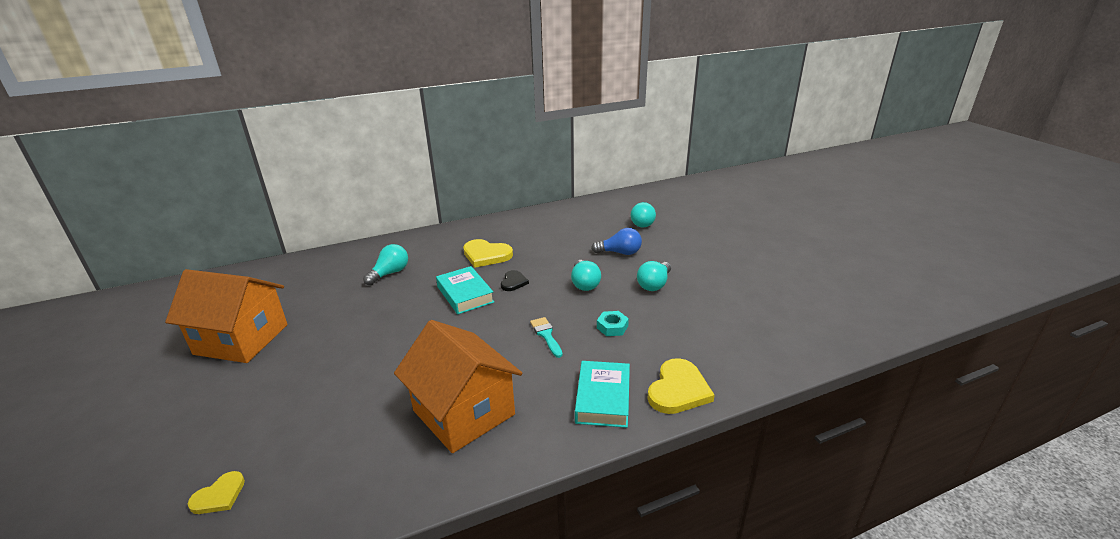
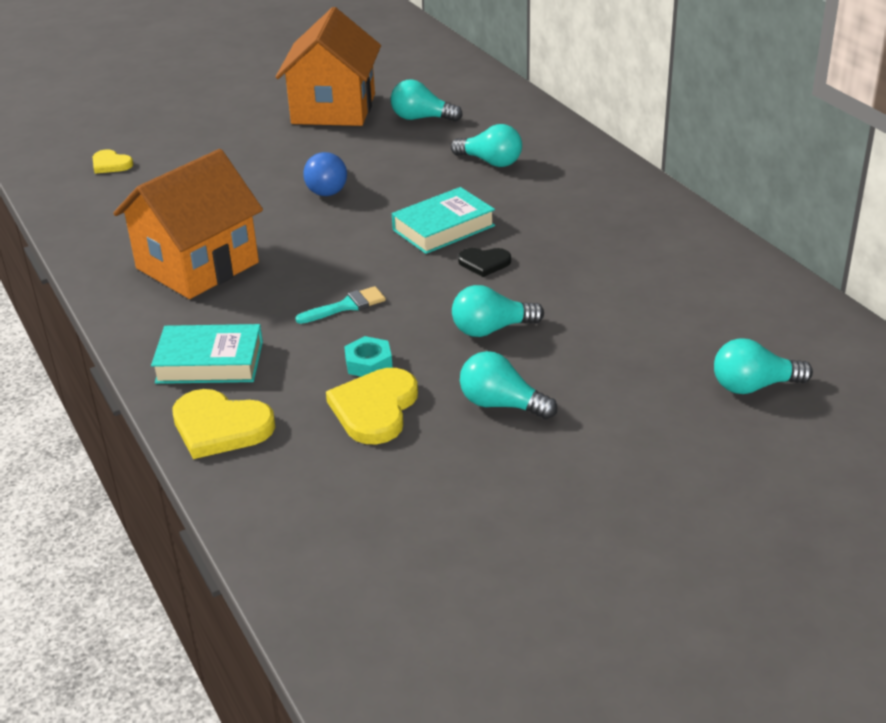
camera: 85 degrees right, 5 degrees up
yellow heart [463,239,513,268] -> yellow heart moved to [326,368,418,444]
blue light bulb [591,228,642,255] -> blue light bulb moved to [303,152,347,196]
none -> turquoise light bulb [391,79,463,122]

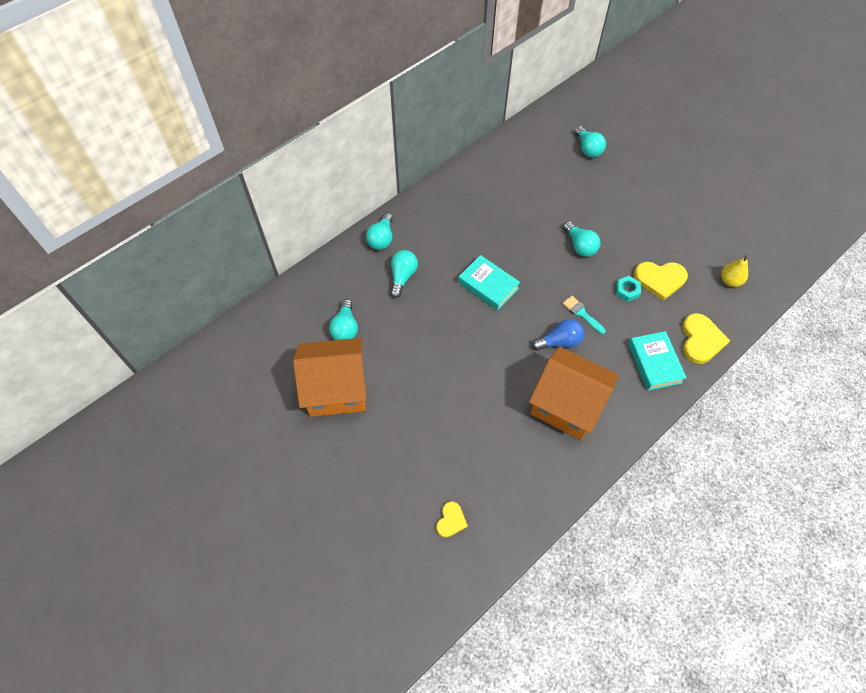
camera: 105 degrees left, 25 degrees up
blue light bulb [303,152,347,196] -> blue light bulb moved to [532,319,584,351]
black heart [458,248,511,277] -> none
turquoise light bulb [460,351,558,420] -> turquoise light bulb moved to [366,213,393,250]
none -> yellow pear [721,255,748,287]

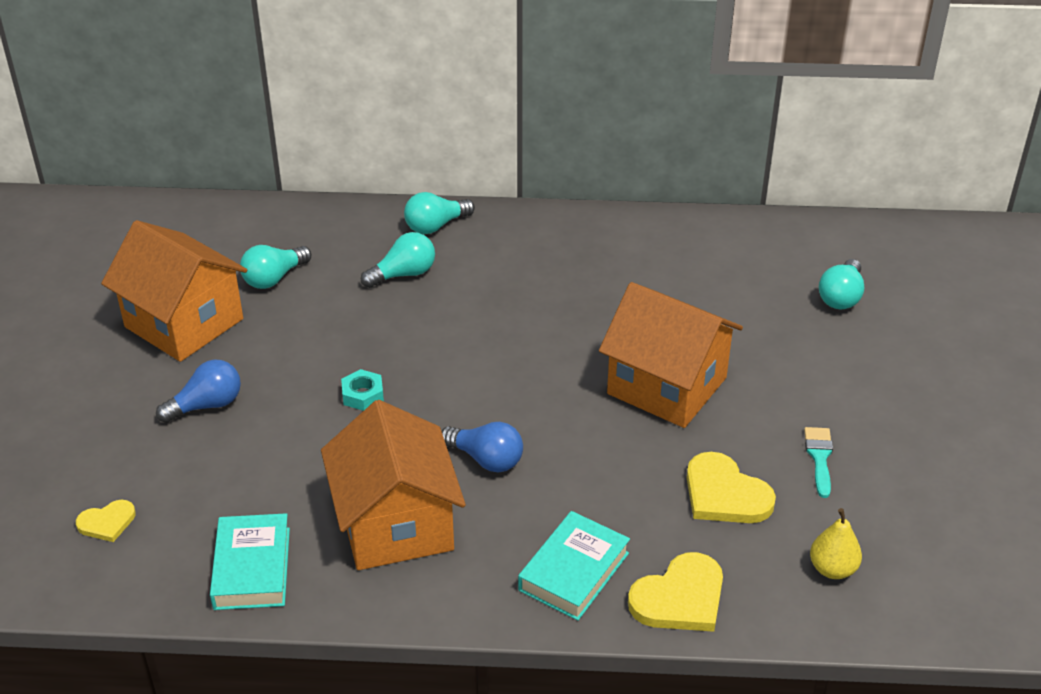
camera: 45 degrees right, 20 degrees down
turquoise book [458,255,520,311] -> turquoise book moved to [210,513,290,610]
turquoise brush [562,296,606,334] -> turquoise brush moved to [804,427,833,498]
turquoise light bulb [563,221,600,257] -> orange house [599,282,743,428]
turquoise nut [616,276,641,302] -> turquoise nut moved to [341,369,384,411]
none -> blue light bulb [156,359,241,423]

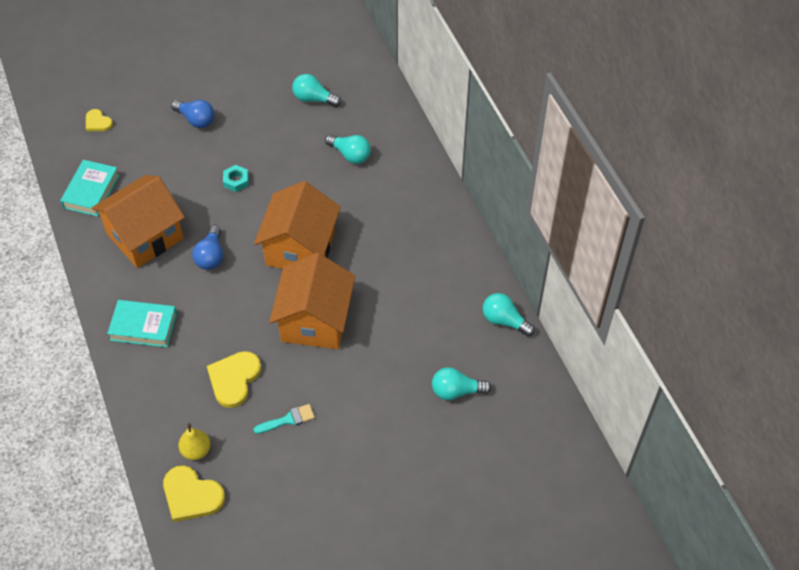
camera: 65 degrees right, 15 degrees up
orange house [101,220,247,362] -> orange house moved to [254,181,341,269]
turquoise book [210,513,290,610] -> turquoise book turned 45 degrees counterclockwise [60,160,120,216]
turquoise light bulb [404,192,475,234] -> turquoise light bulb moved to [483,293,535,337]
yellow heart [628,552,723,632] -> yellow heart moved to [163,466,225,522]

